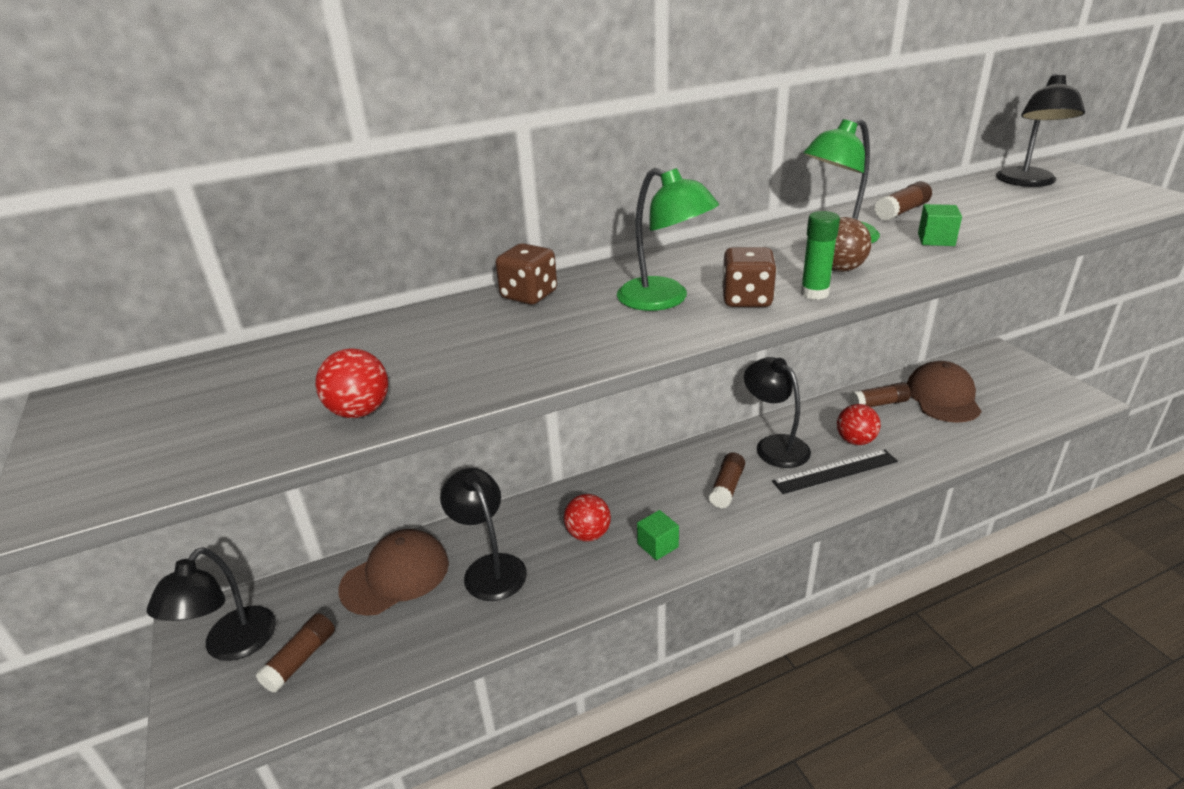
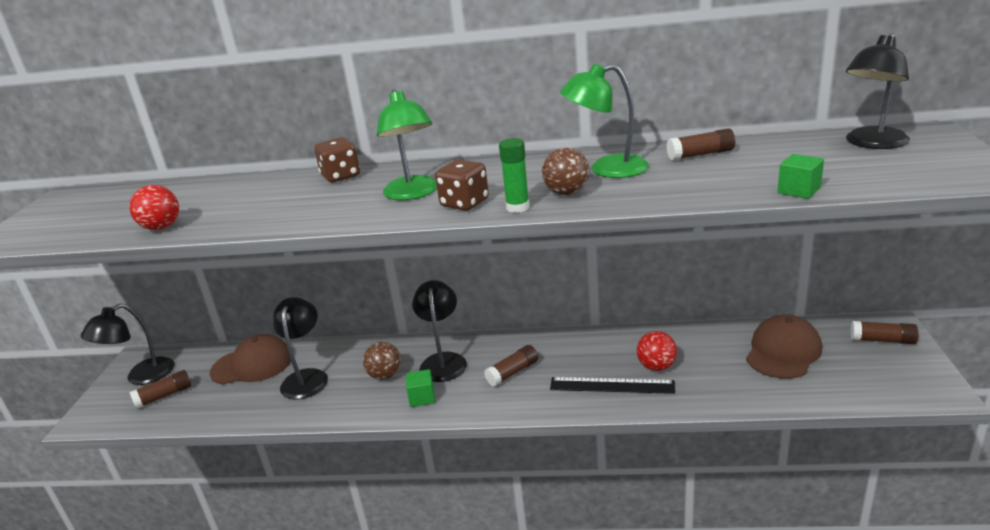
camera: 30 degrees right, 5 degrees down
red ball [564,494,611,542] -> brown ball [363,342,401,380]
black lamp [744,357,811,468] -> black lamp moved to [412,280,467,382]
brown glue stick [850,382,911,407] -> brown glue stick moved to [851,321,919,344]
green cube [918,204,962,246] -> green cube moved to [778,154,824,199]

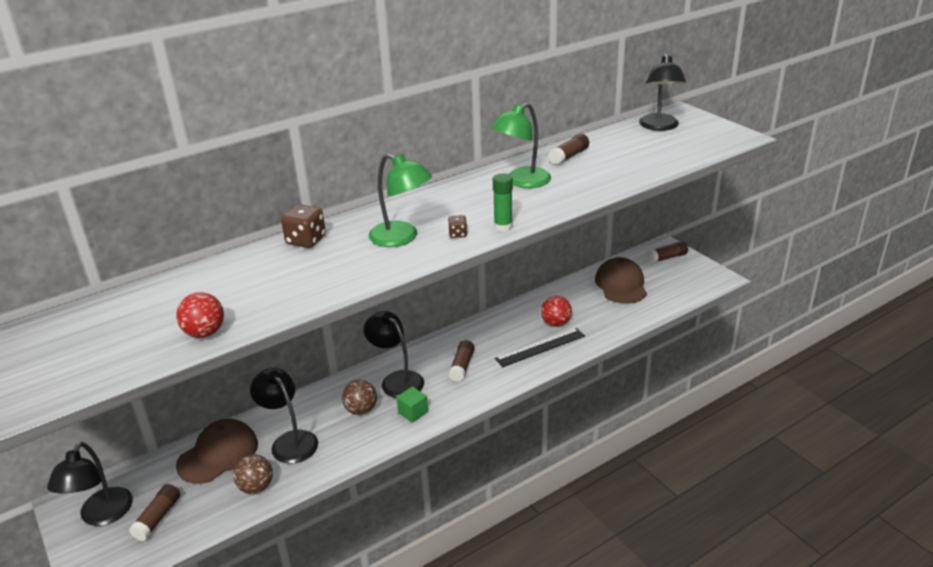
camera: 40 degrees left, 5 degrees up
brown dice [435,159,489,211] -> brown dice [448,215,467,238], size x0.54
brown ball [542,148,589,195] -> brown ball moved to [233,455,273,494]
green cube [778,154,824,199] -> none

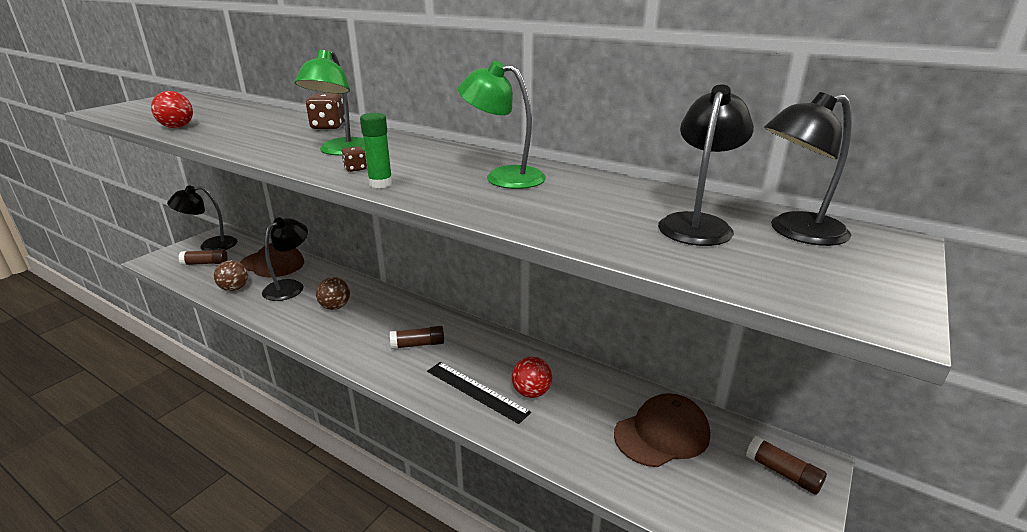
camera: 65 degrees right, 5 degrees down
black lamp [364,311,424,398] -> black lamp moved to [658,84,754,246]
green cube [396,386,428,423] -> none
brown glue stick [549,134,589,165] -> none

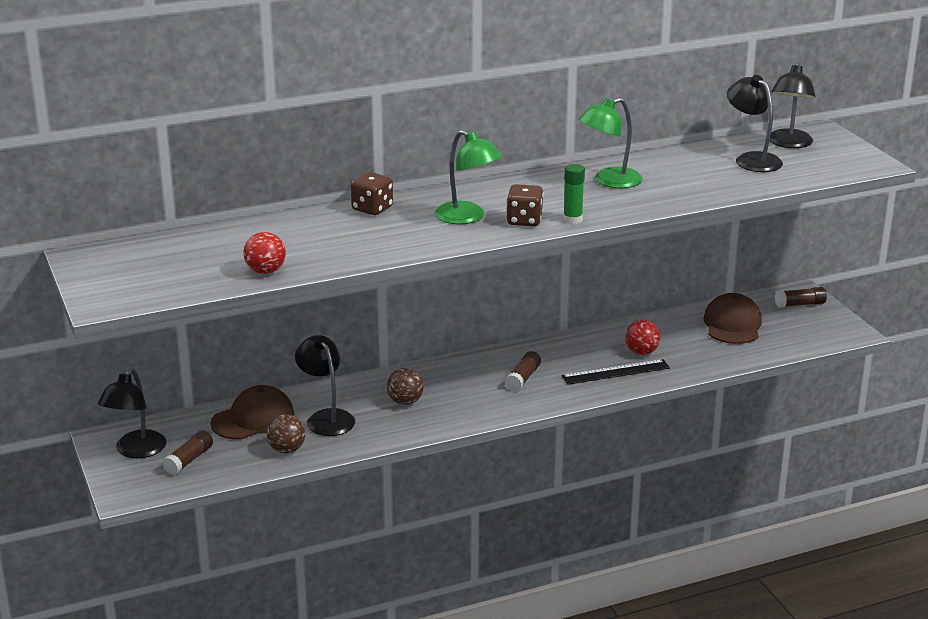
camera: 55 degrees left, 0 degrees up
brown dice [341,146,367,172] -> brown dice [507,184,544,226], size x1.86

